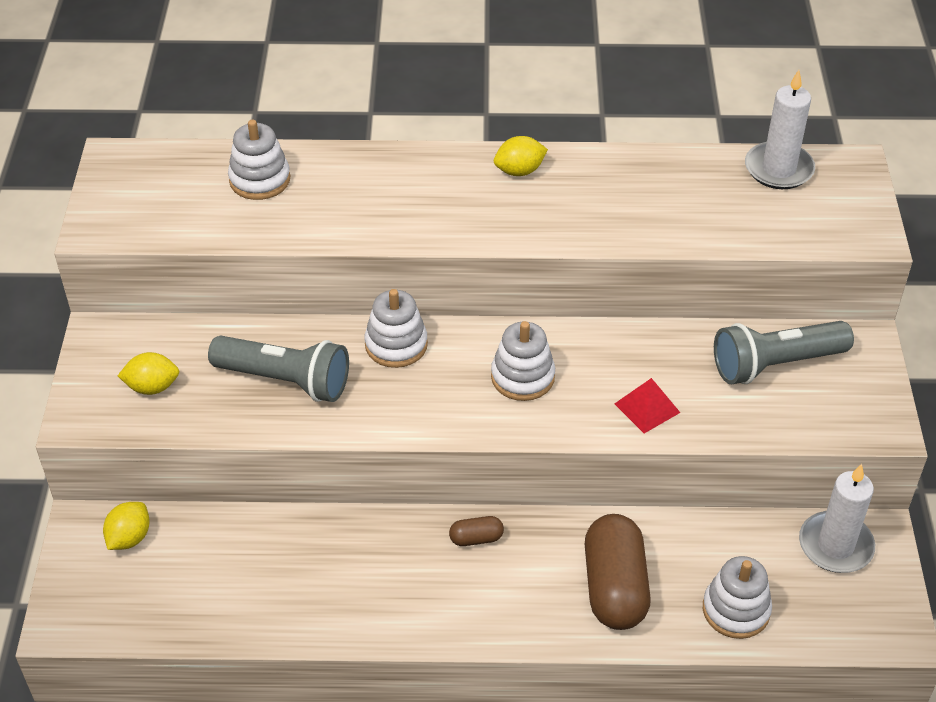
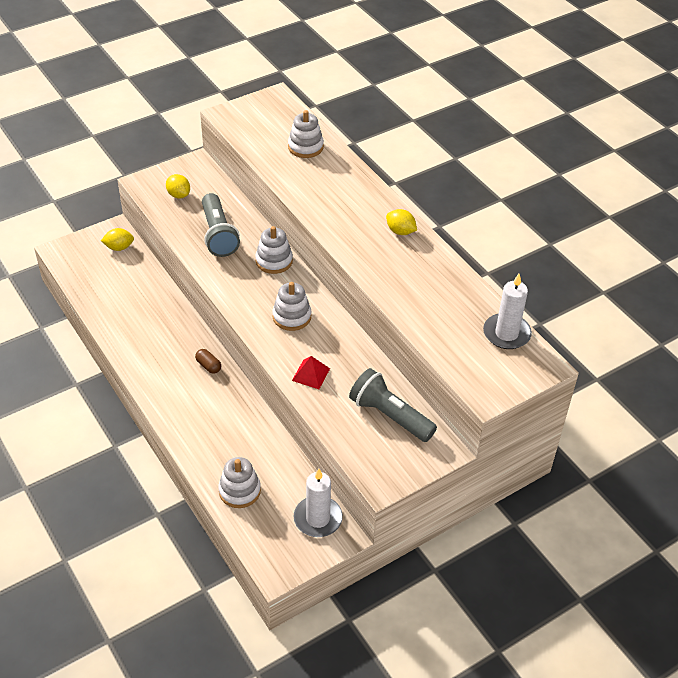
camera: 55 degrees right, 0 degrees up
brown capsule [585,514,651,630] -> none

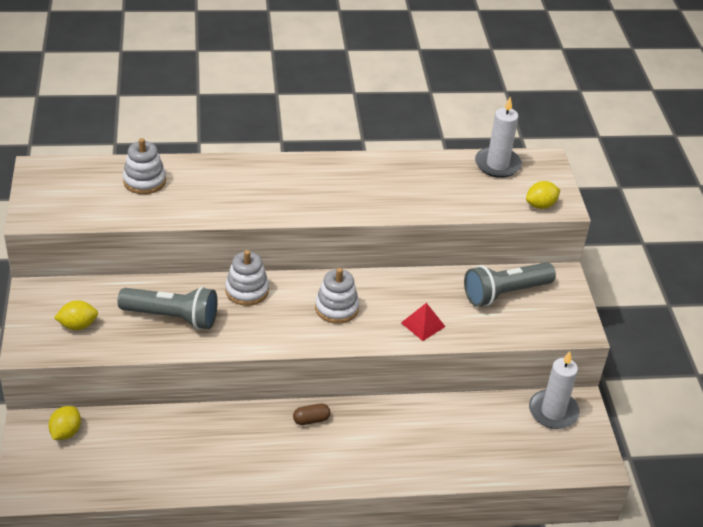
camera: 65 degrees left, 5 degrees down
white stacking toy [218,457,261,508] -> none
yellow lemon [386,209,417,235] -> yellow lemon moved to [526,181,560,209]

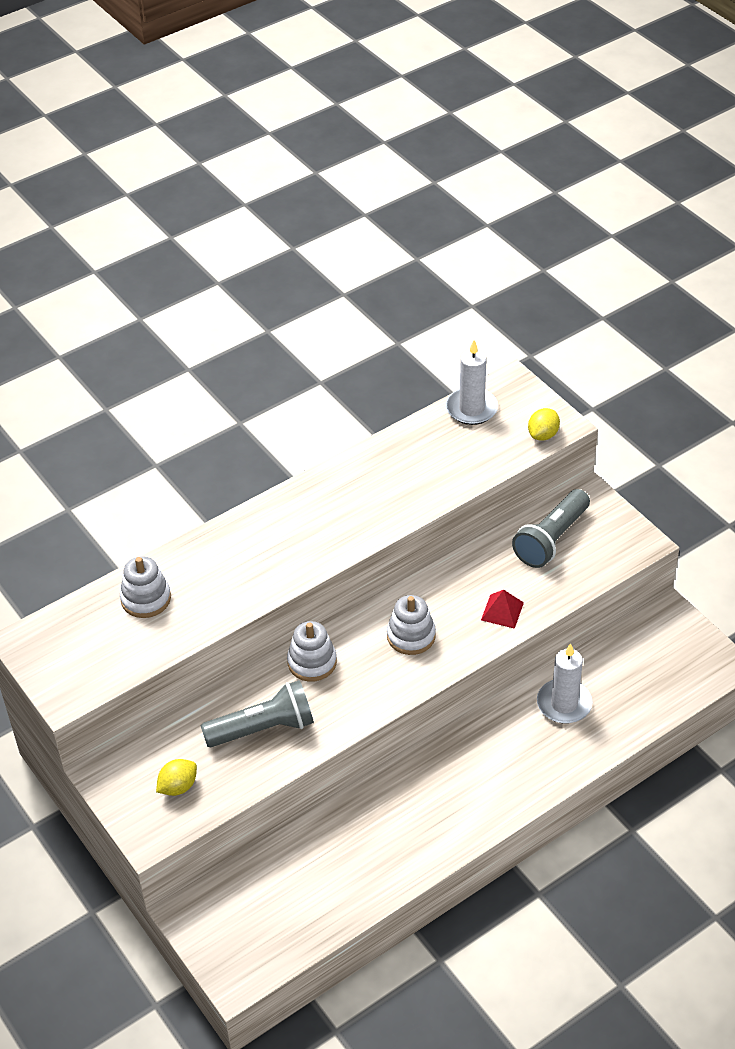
camera: 25 degrees left, 5 degrees up
yellow lemon [48,406,81,440] -> none
brown capsule [293,403,330,425] -> none
white candle [529,351,580,429] -> white candle moved to [537,643,593,723]

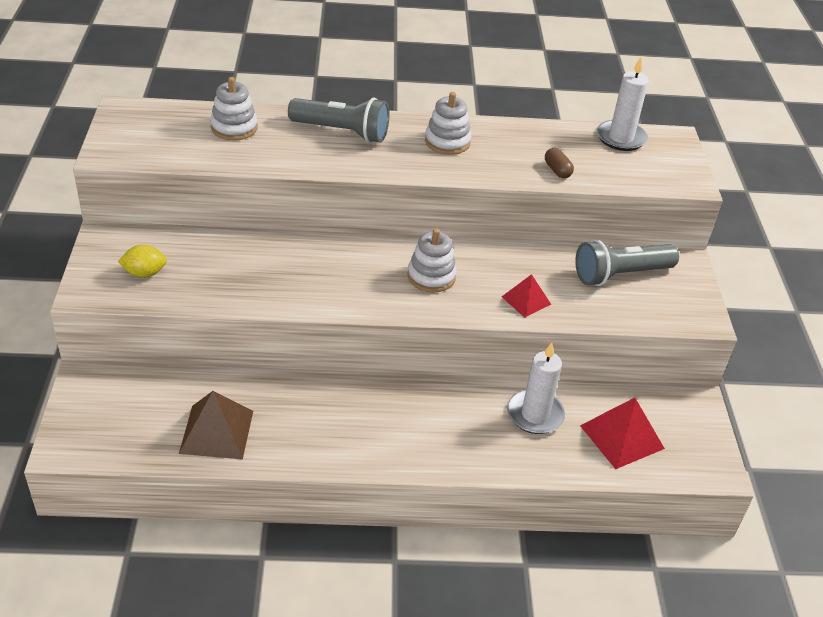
camera: 30 degrees right, 5 degrees down
grey flashlight [201,680,314,747] -> grey flashlight moved to [288,98,389,143]
white stacking toy [287,621,337,682] -> white stacking toy moved to [425,92,471,155]
yellow lemon [528,408,560,441] -> none
none -> brown pyramid [179,391,253,459]
none -> brown capsule [545,148,574,178]
none -> red pyramid [580,398,665,469]

